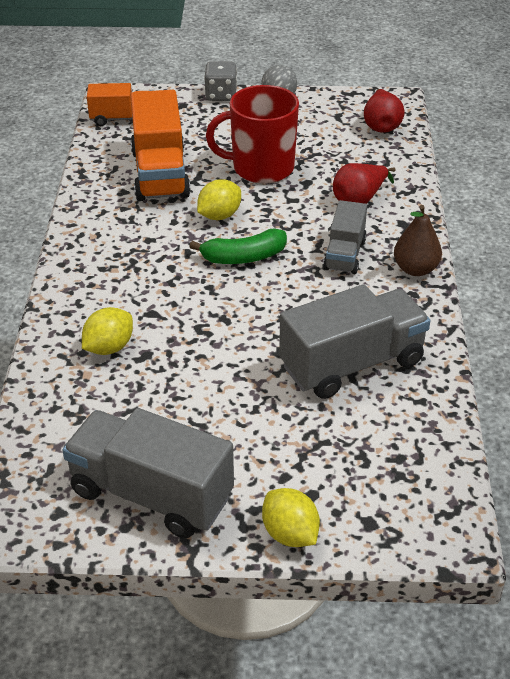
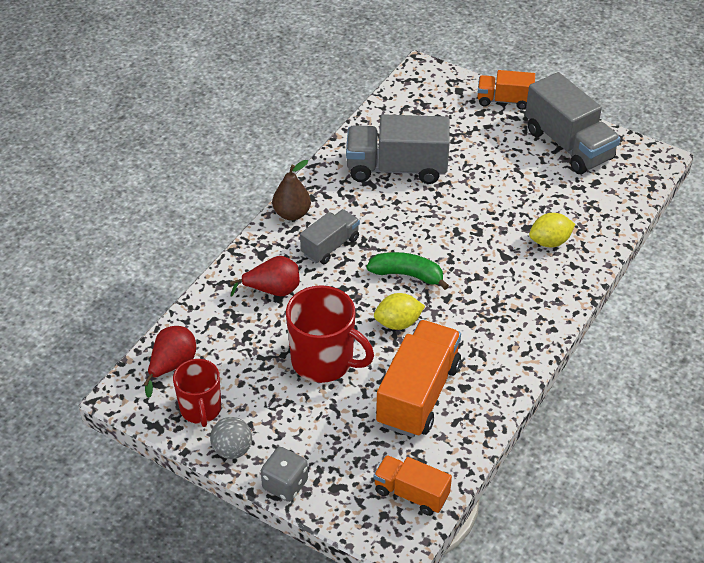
camera: 150 degrees left, 5 degrees up
yellow lemon [262,488,320,547] -> orange truck [477,70,535,110]
none -> red mug [173,359,221,427]

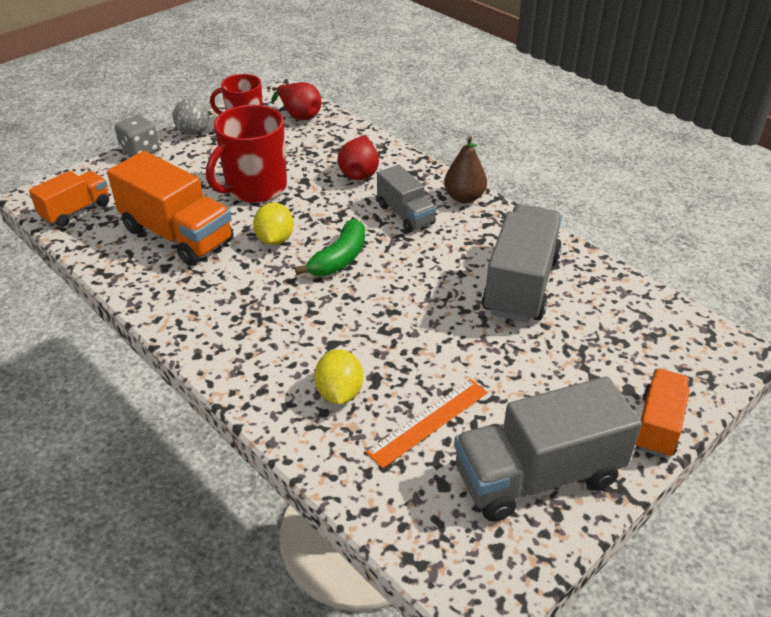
camera: 105 degrees right, 5 degrees down
none -> orange ruler [366,379,488,468]

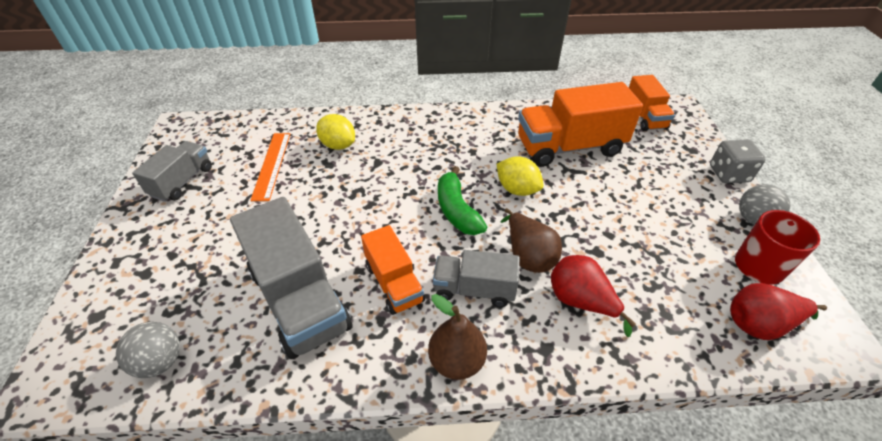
camera: 130 degrees right, 5 degrees up
red mug [206,105,287,203] -> none
grey truck [454,376,642,522] -> grey truck [132,141,212,202], size x0.58
orange truck [635,369,690,458] -> orange truck moved to [361,225,425,315]
none -> grey ball [116,322,180,378]
none -> brown pear [501,208,562,273]

